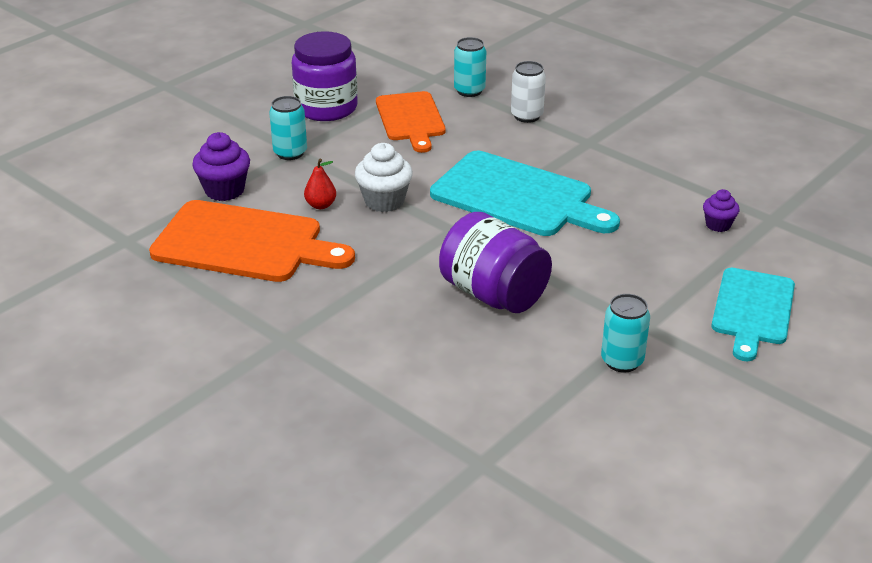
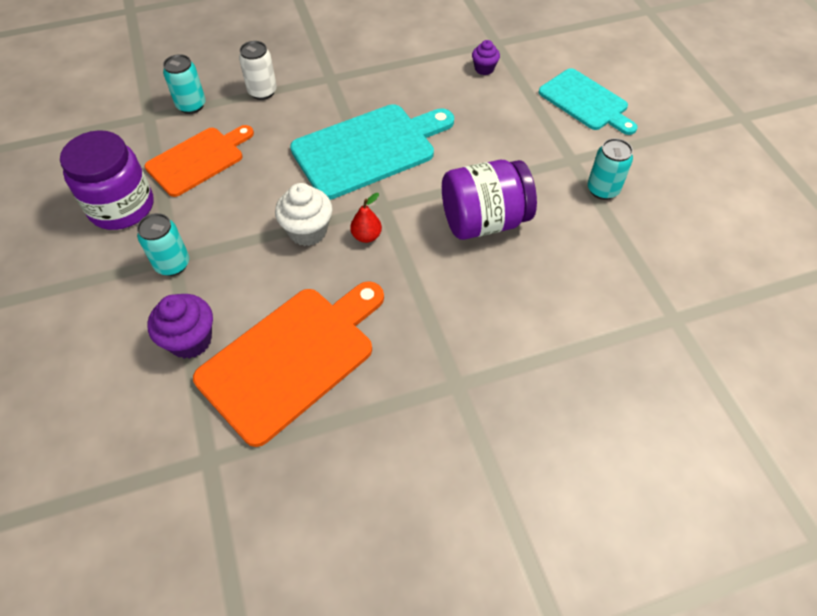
camera: 60 degrees left, 20 degrees up
red pear [304,158,336,209] -> red pear moved to [350,193,382,243]
orange cutting board [376,91,446,153] -> orange cutting board turned 60 degrees counterclockwise [145,125,254,197]

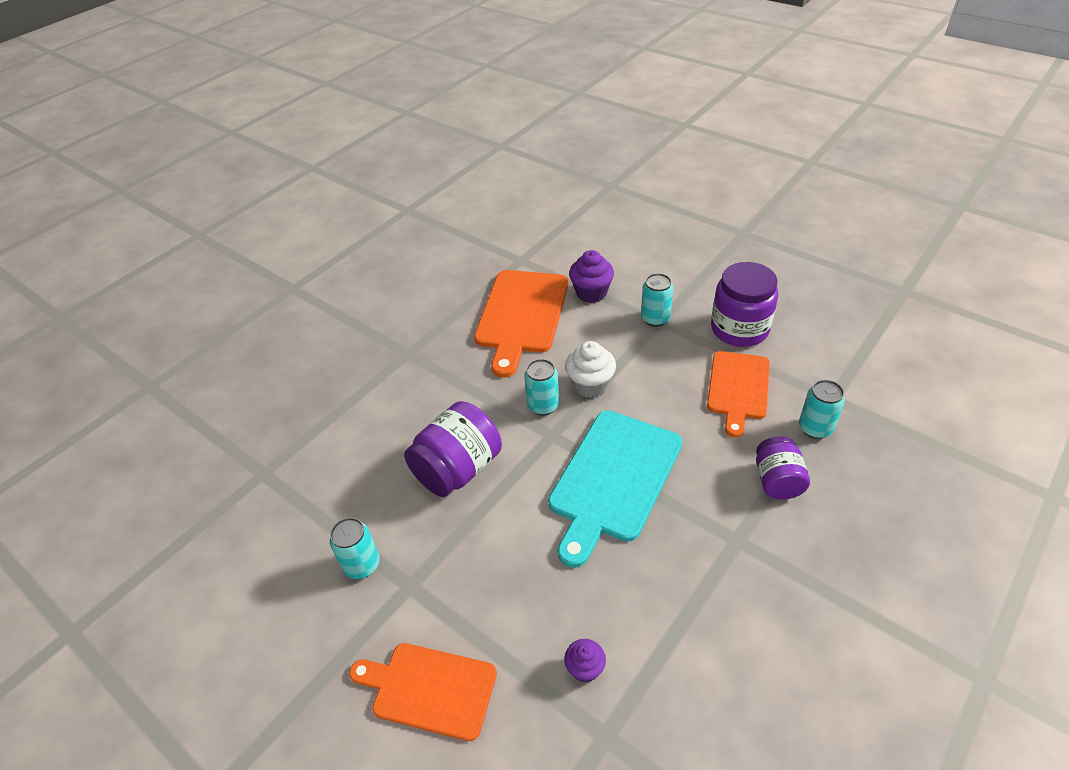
camera: 150 degrees right, 10 degrees down
white can [239,41,277,100] -> purple jar [756,436,810,500]
red pear [350,193,382,243] -> turquoise can [524,359,559,416]
turquoise cutting board [538,68,637,135] -> orange cutting board [349,643,497,741]

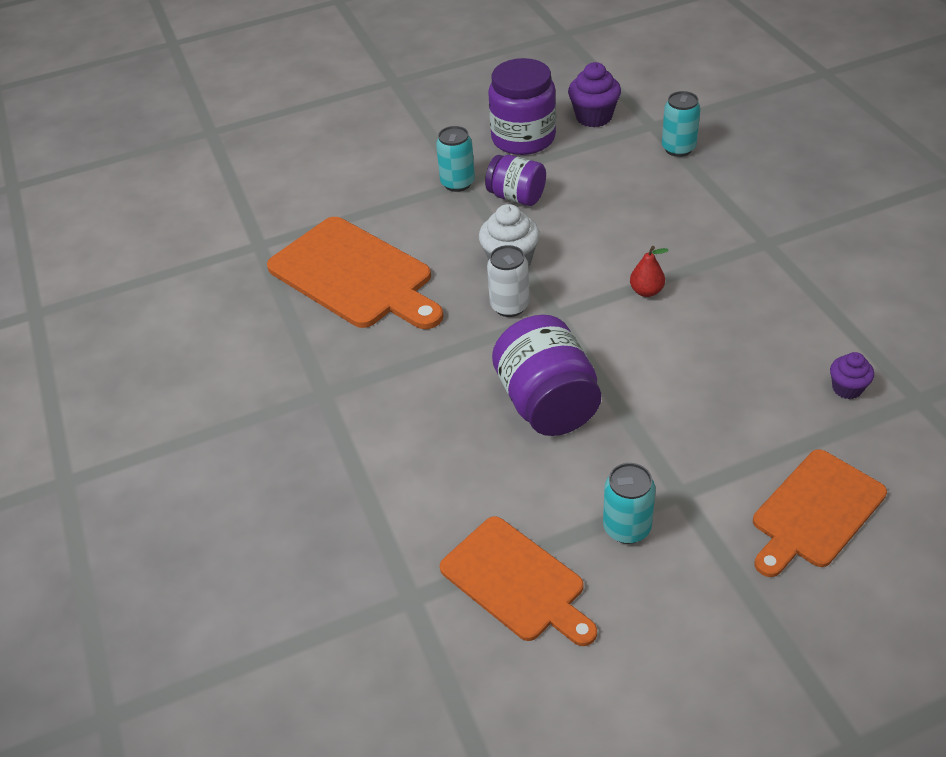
camera: 60 degrees left, 0 degrees up
turquoise can [524,359,559,416] -> white can [487,245,529,317]
turquoise cutting board [548,410,682,568] -> red pear [630,246,669,297]
purple cupcake [569,250,614,303] -> purple cupcake moved to [568,62,621,127]
orange cutting board [707,351,770,438] -> orange cutting board moved to [440,516,597,646]
purple jar [756,436,810,500] -> purple jar moved to [485,155,546,206]

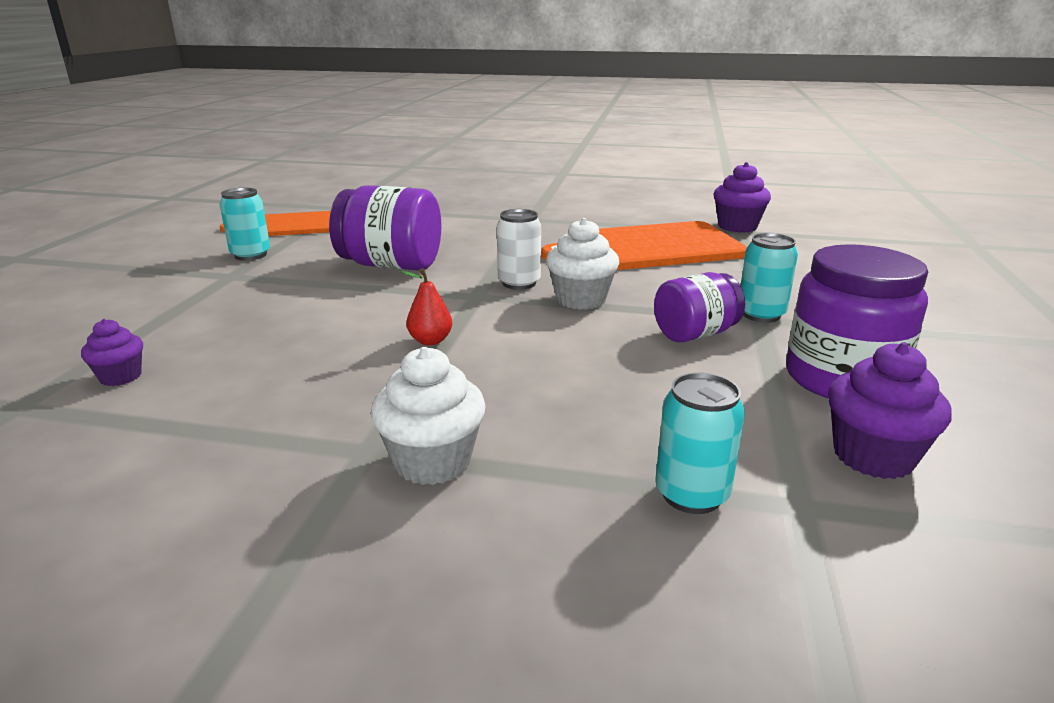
camera: 120 degrees right, 20 degrees down
orange cutting board [753,449,887,577] -> none
none -> white cupcake [371,347,486,485]
none -> purple cupcake [714,162,771,233]

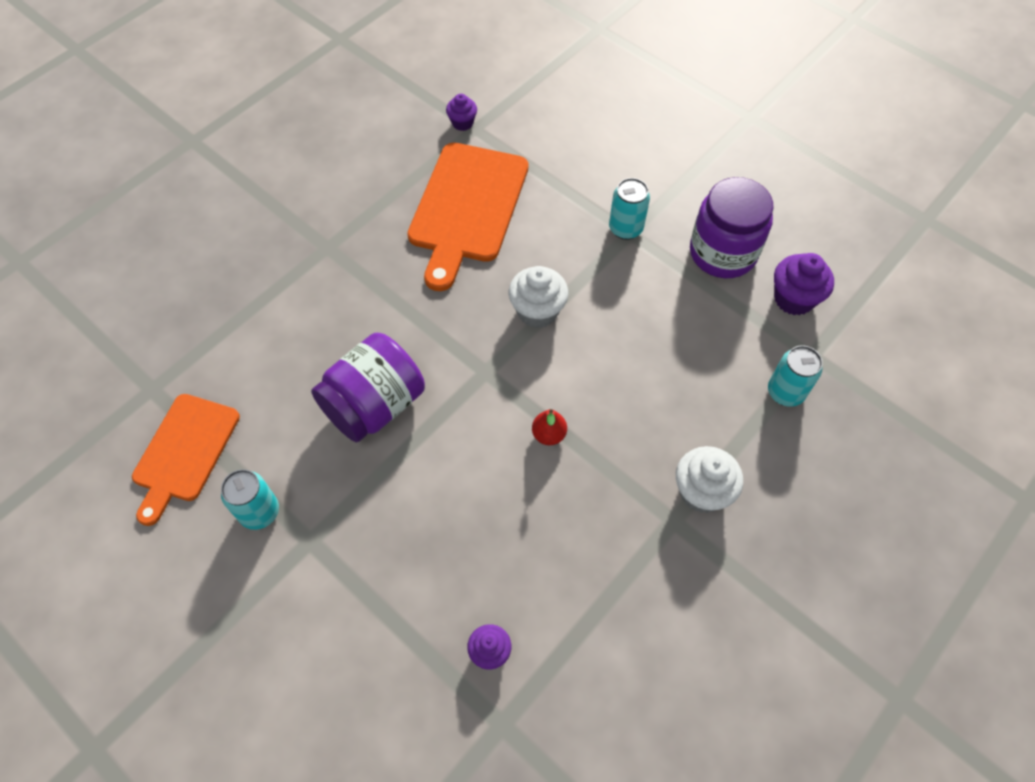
camera: 60 degrees left, 35 degrees up
white can [497,209,541,290] -> none
purple jar [654,272,745,342] -> none
purple cupcake [714,162,771,233] -> purple cupcake [446,94,477,131], size x0.61

